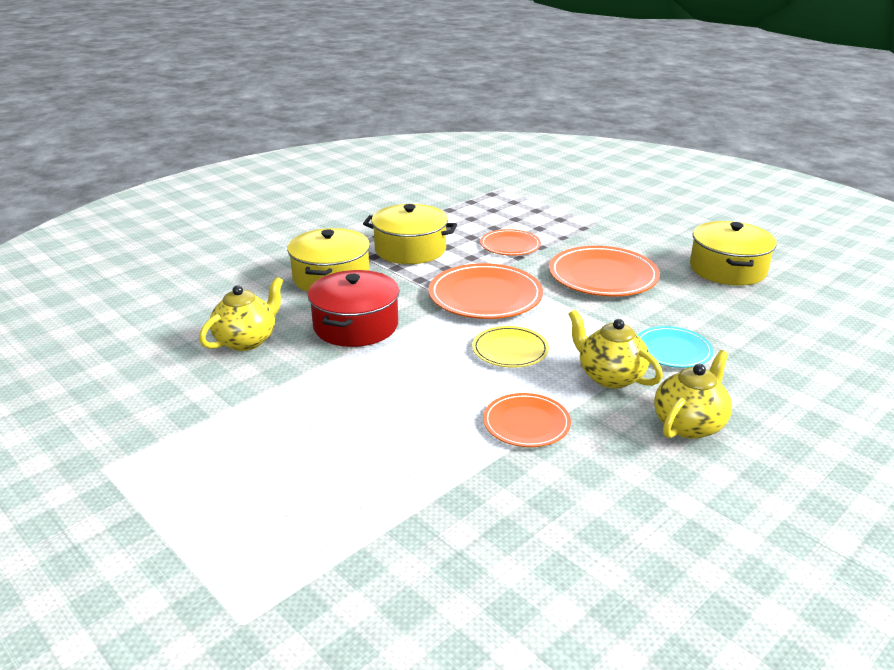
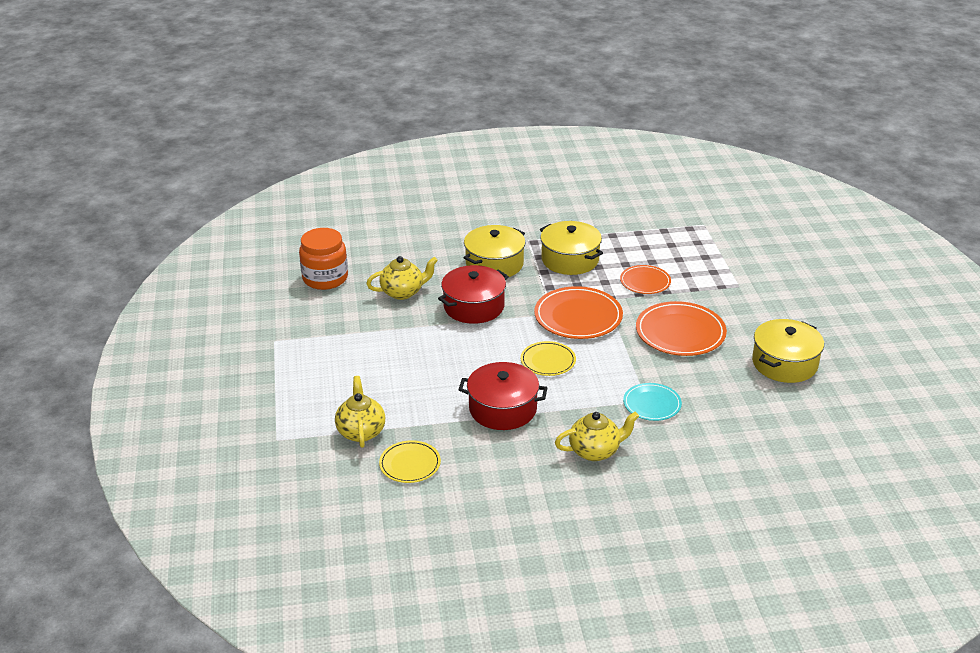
camera: 35 degrees right, 5 degrees up
orange plate [483,393,571,447] -> red pot [458,362,548,430]
yellow teapot [568,310,663,389] -> yellow teapot moved to [335,376,385,448]
none -> orange jar [299,228,348,290]
none -> yellow plate [379,440,441,483]

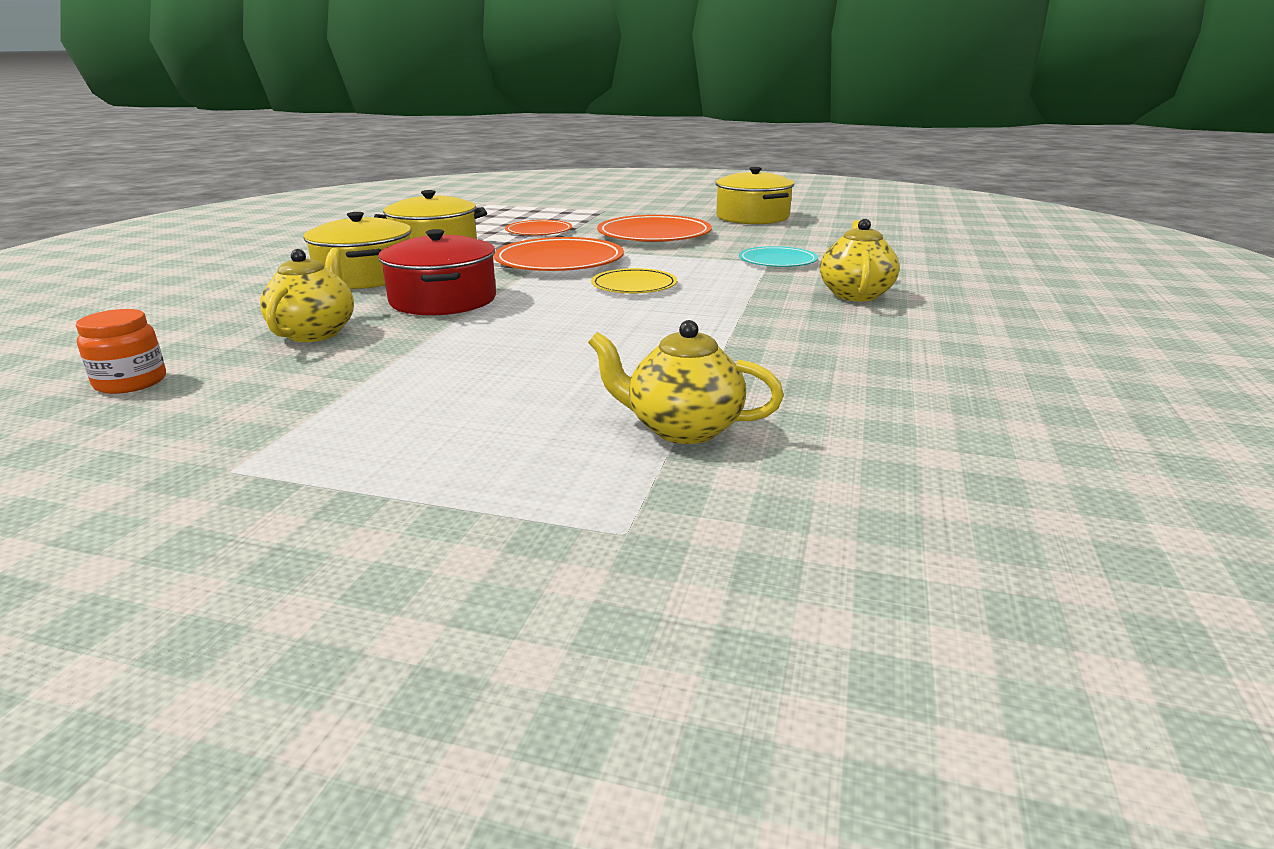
camera: 65 degrees left, 10 degrees down
orange jar [299,228,348,290] -> orange jar [76,309,166,394], size x0.61
yellow plate [379,440,441,483] -> none
red pot [458,362,548,430] -> none

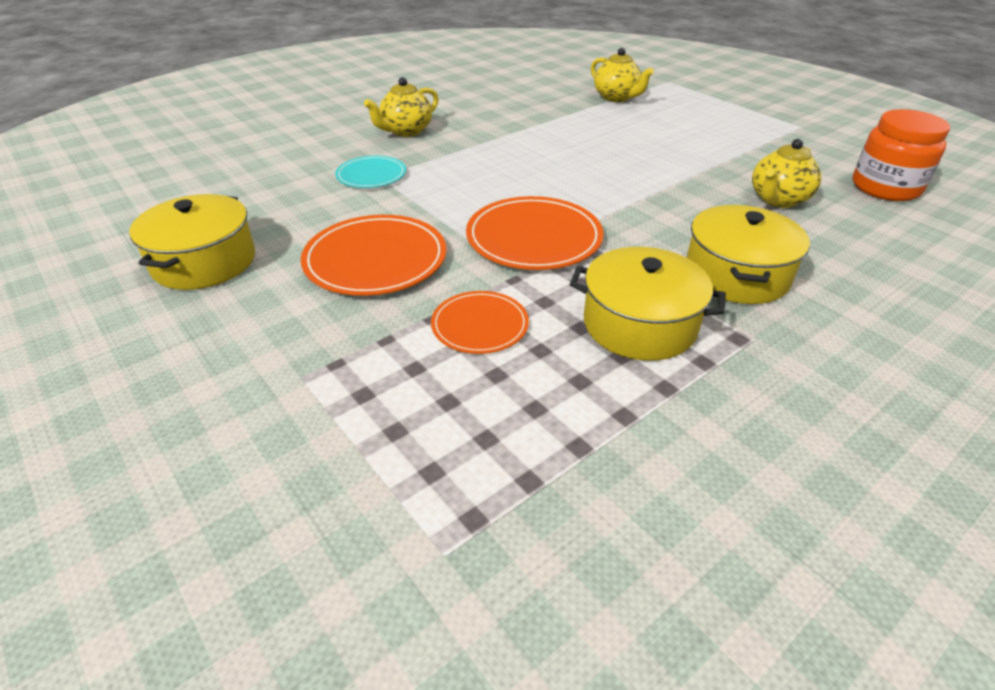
camera: 145 degrees left, 15 degrees up
orange jar [76,309,166,394] -> orange jar [853,109,950,201], size x1.65
red pot [378,229,496,315] -> none
yellow plate [591,268,677,293] -> none

